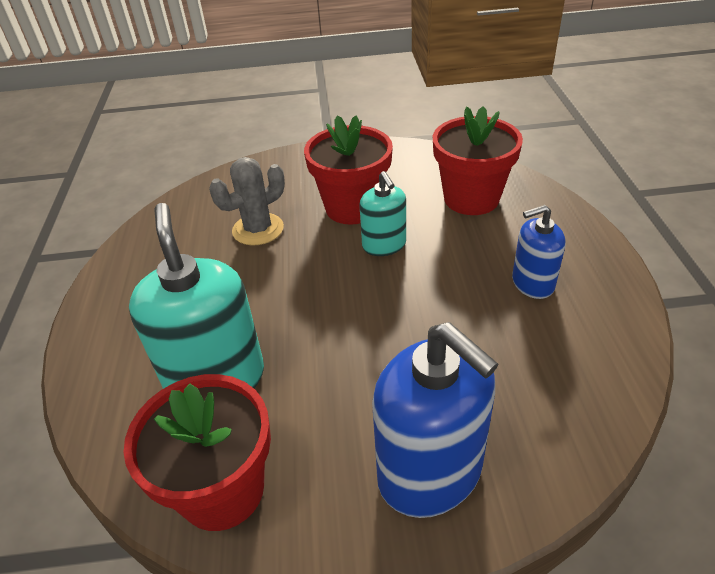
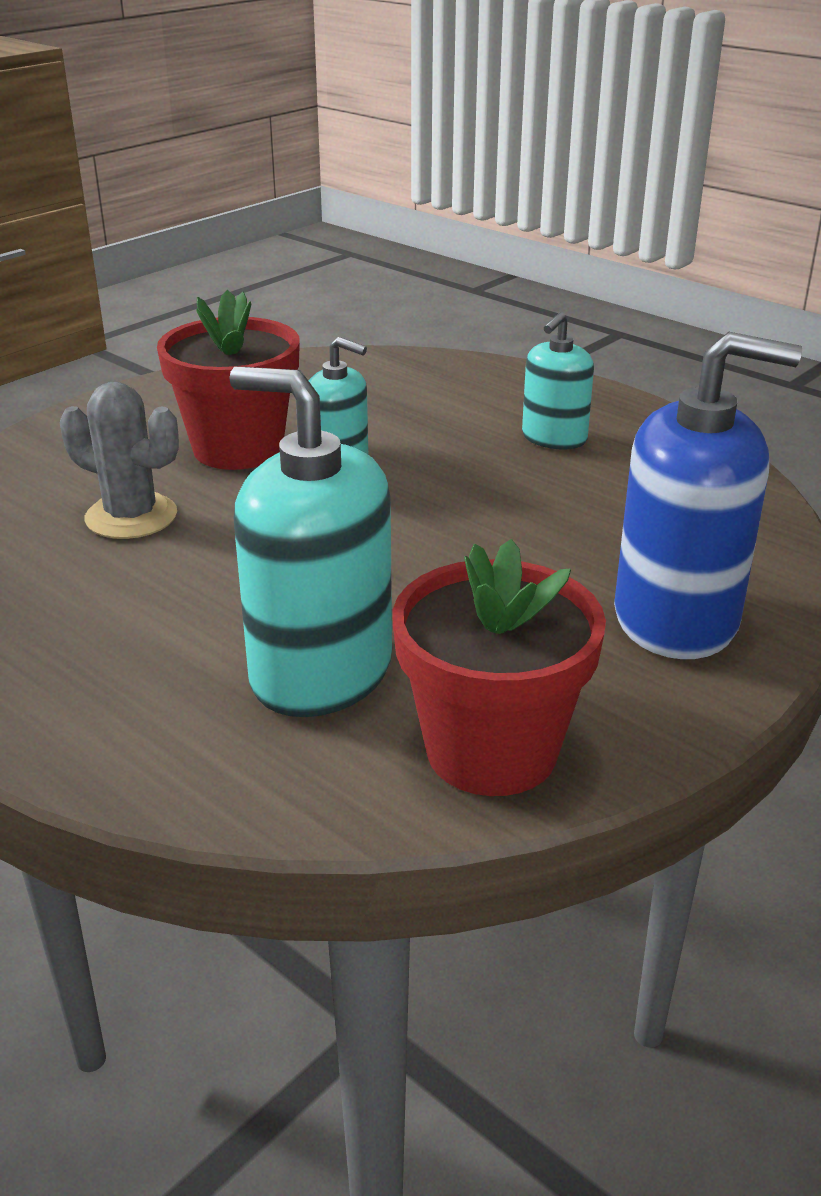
camera: 45 degrees left, 10 degrees down
grey cactus [209,157,285,246] -> grey cactus turned 75 degrees counterclockwise [60,382,179,539]
red flower pot [433,106,523,215] -> none
blue soap dispenser [512,205,566,299] -> turquoise soap dispenser [522,312,594,450]

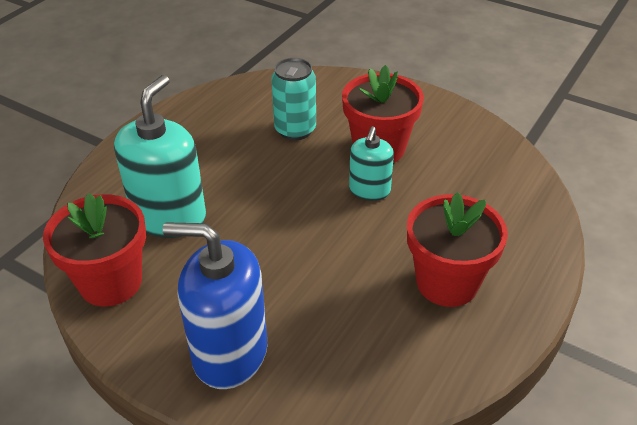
camera: 80 degrees right, 10 degrees up
grey cactus [60,382,179,539] -> turquoise can [271,58,316,140]
turquoise soap dispenser [522,312,594,450] -> red flower pot [407,192,508,307]
blue soap dispenser [614,332,802,659] -> blue soap dispenser turned 105 degrees clockwise [163,222,267,389]

